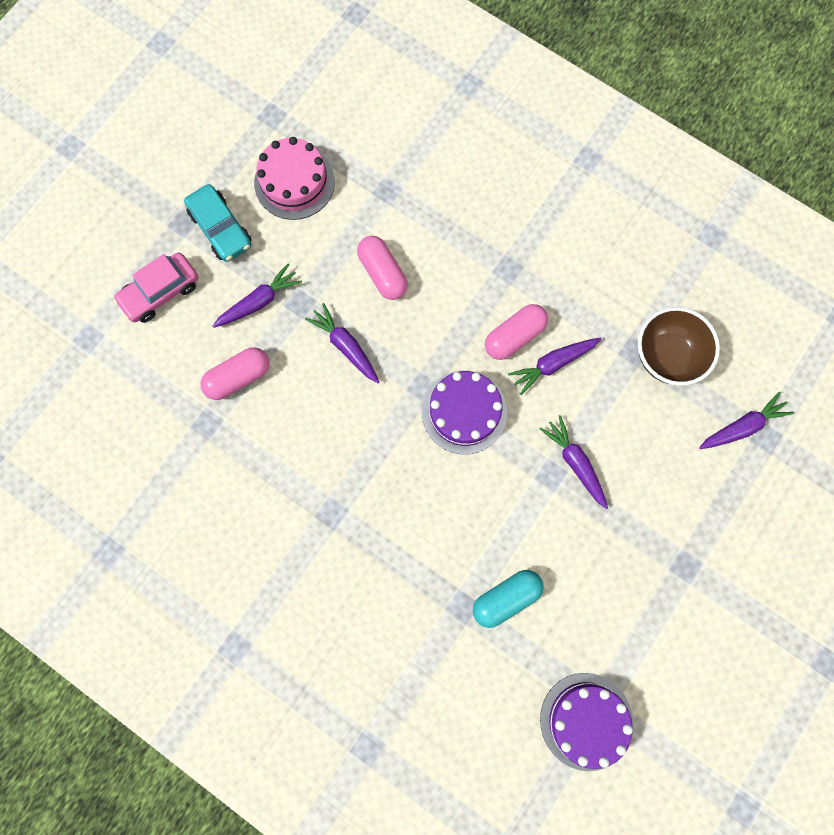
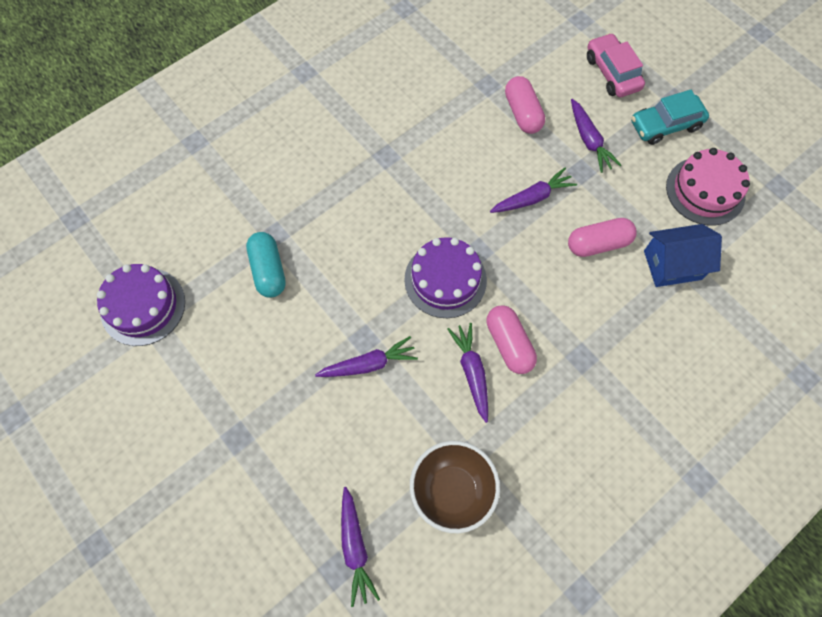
camera: 105 degrees right, 10 degrees down
none -> blue house [644,224,722,287]

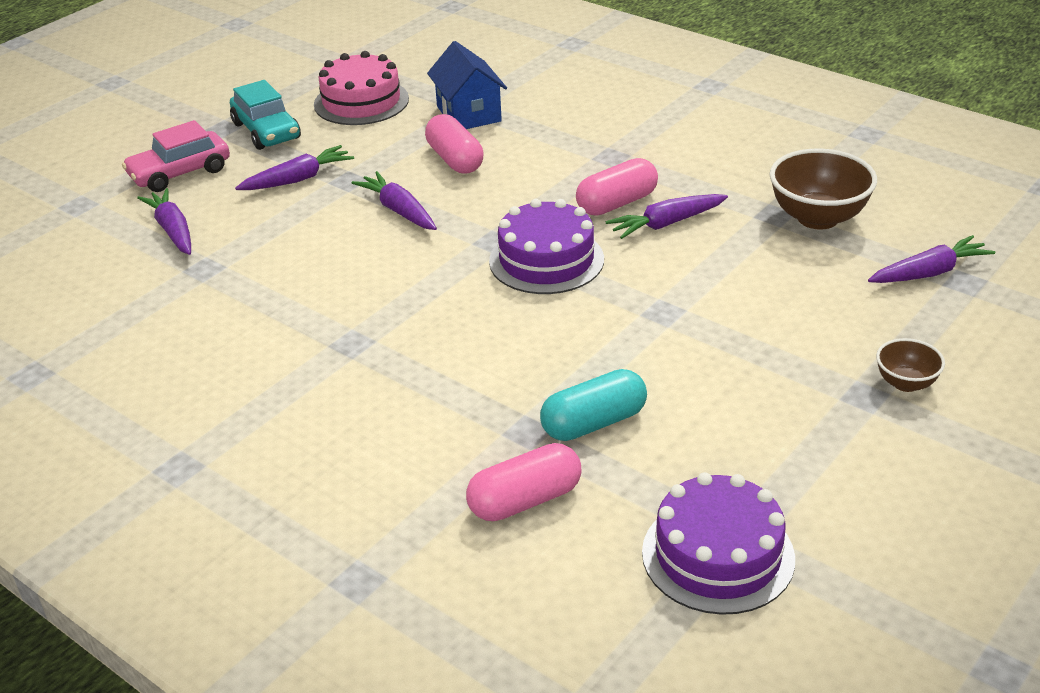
camera: 100 degrees left, 30 degrees down
purple carrot [315,336,418,377] -> purple carrot moved to [137,188,191,255]
pink capsule [505,76,545,134] -> pink capsule moved to [466,443,582,521]
none -> brown bowl [876,338,945,392]

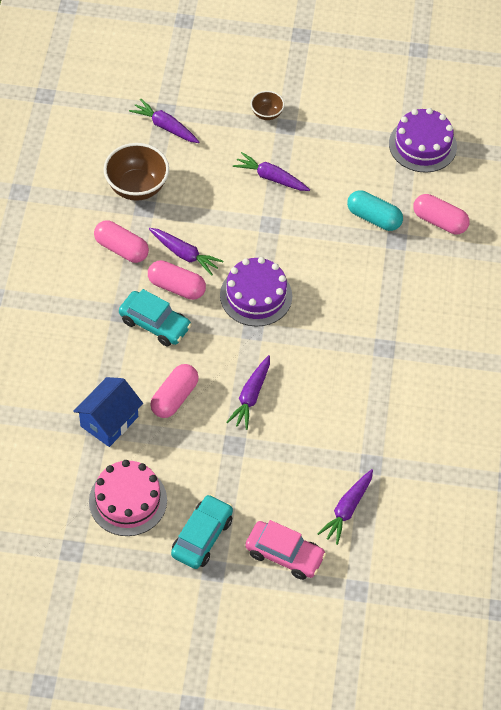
camera: 125 degrees left, 20 degrees up
purple carrot [235,145,354,190] -> purple carrot moved to [233,152,310,191]
none -> pink capsule [94,221,149,263]
none -> turquoise car [119,289,192,346]

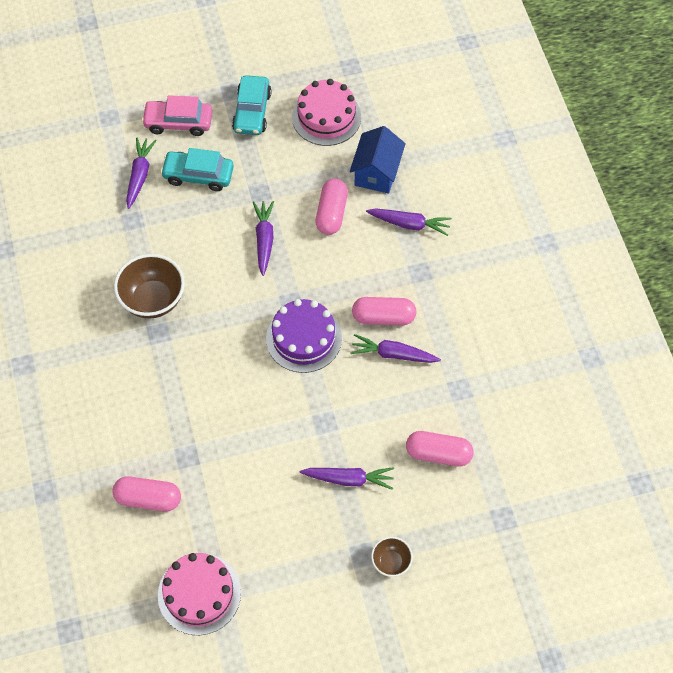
camera: 160 degrees right, 5 degrees up
pink capsule [94,221,149,263] -> pink capsule moved to [406,431,474,467]
brown bowl [104,143,169,201] -> brown bowl moved to [114,254,185,318]
turquoise car [119,289,192,346] -> turquoise car moved to [160,148,234,191]
purple carrot [129,99,199,143] -> purple carrot moved to [366,208,452,236]
turquoise capsule [347,190,403,231] -> none
purple cake [389,108,457,173] -> pink cake [158,553,241,635]

